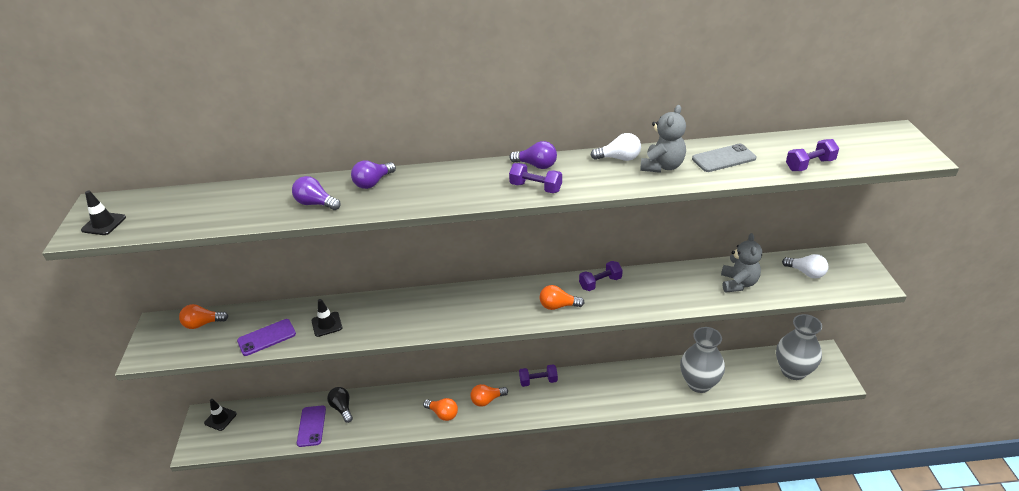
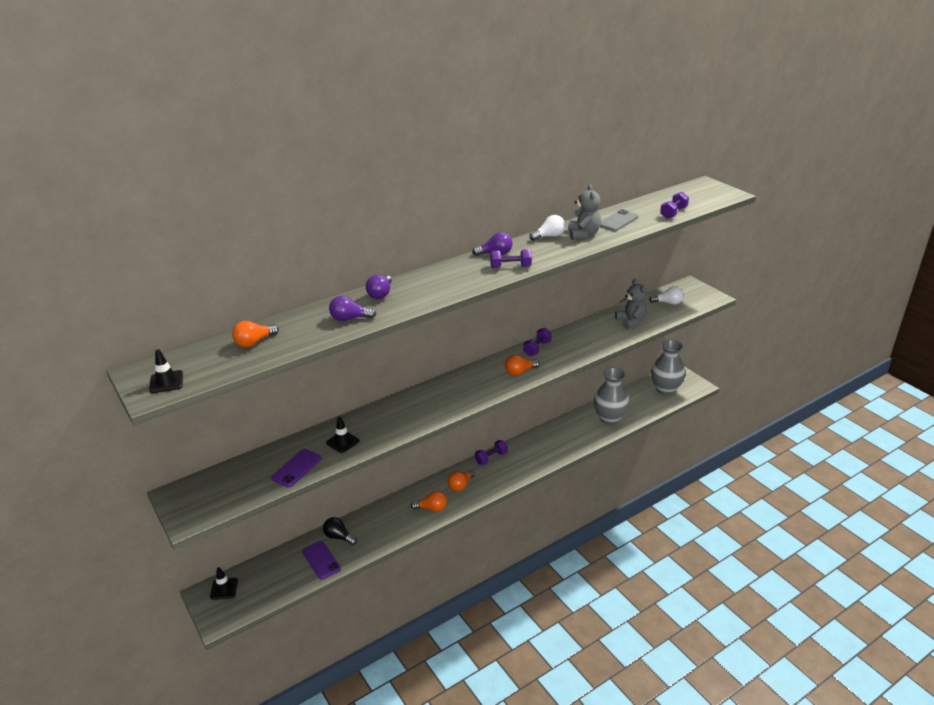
camera: 30 degrees left, 5 degrees down
orange light bulb [179,304,229,329] -> orange light bulb moved to [232,321,279,347]

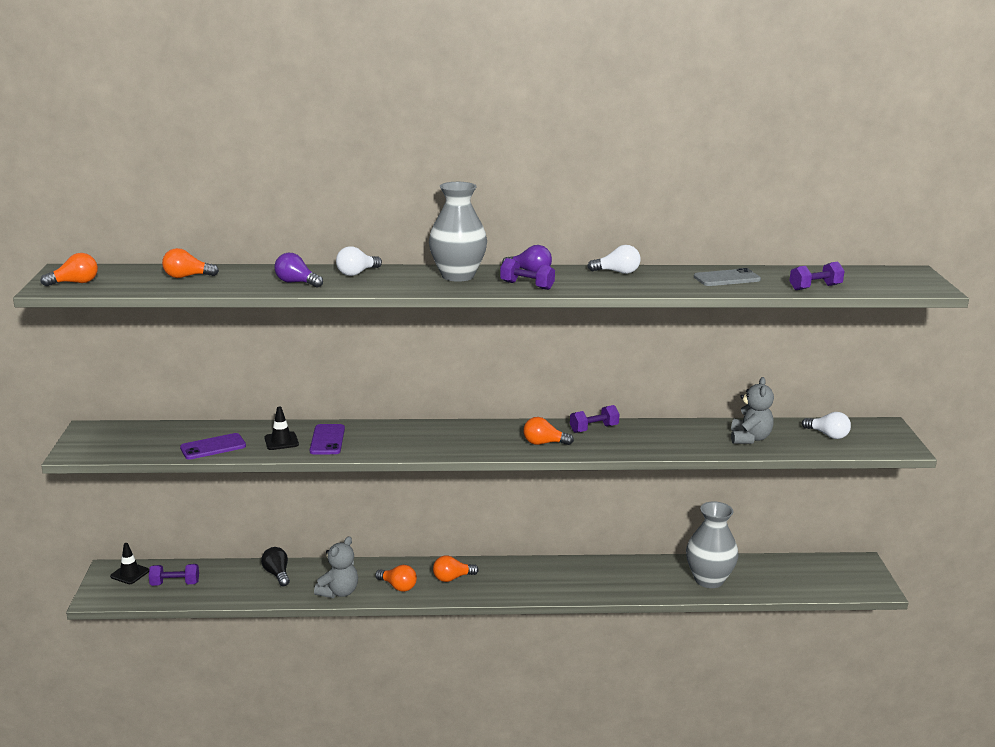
camera: 30 degrees right, 10 degrees down
black traffic cone [149,349,183,393] -> orange light bulb [41,253,98,286]
purple phone [302,541,341,579] -> purple phone moved to [310,424,345,454]
purple light bulb [366,275,392,299] -> white light bulb [336,246,382,276]
purple dumbbell [475,440,508,465] -> purple dumbbell moved to [149,564,199,586]
grey teddy bear [568,184,601,240] -> grey teddy bear moved to [314,536,358,598]
grey vase [651,340,686,395] -> grey vase moved to [429,182,487,282]

